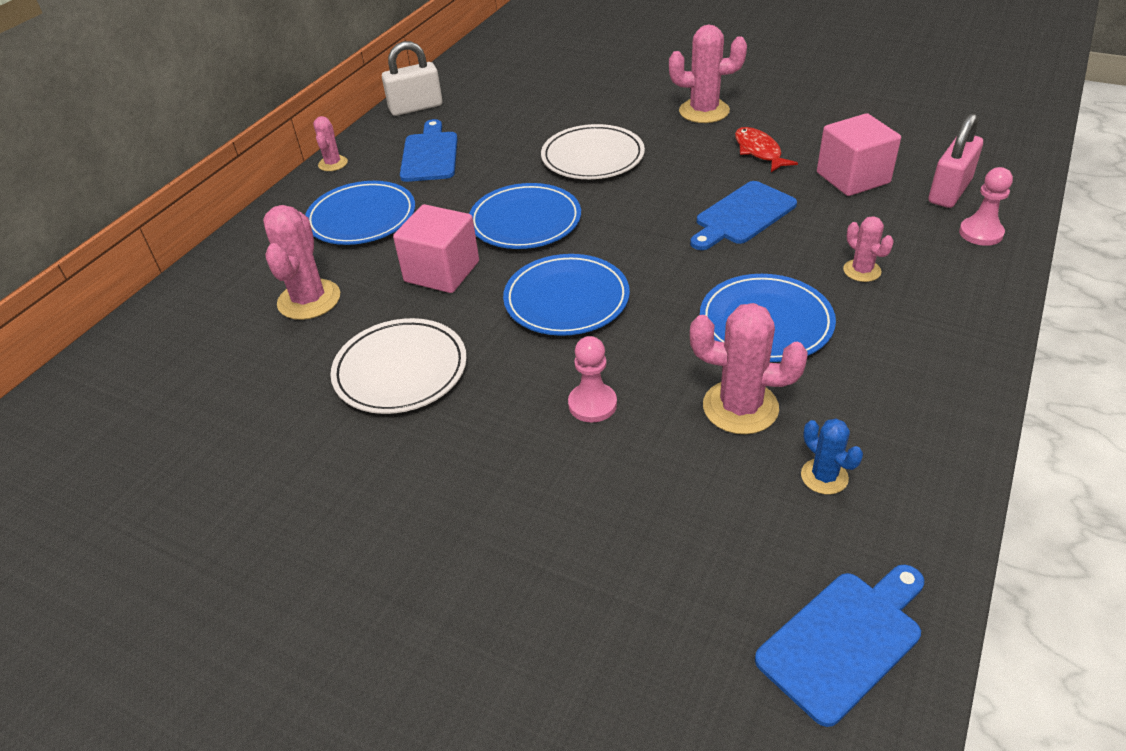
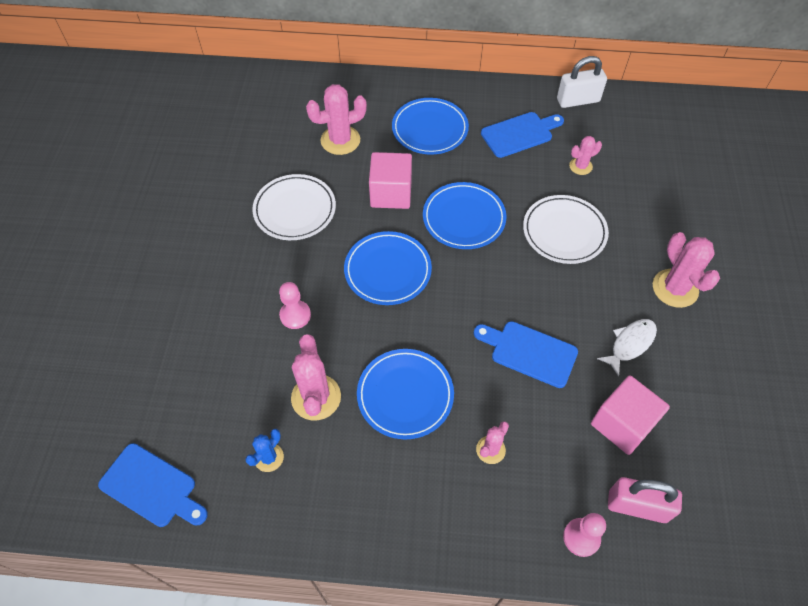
camera: 65 degrees right, 15 degrees up
pink cactus [313,116,348,171] -> pink cactus moved to [569,136,602,175]
white padlock [382,41,443,116] -> white padlock turned 60 degrees counterclockwise [557,56,607,108]
red fish [735,127,798,172] -> white fish [597,319,657,377]

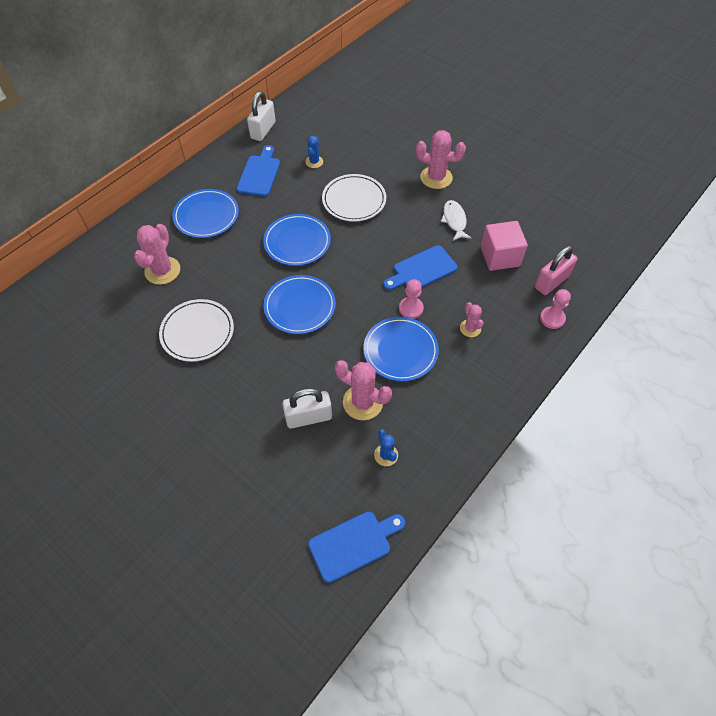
camera: 55 degrees left, 0 degrees up
pink pawn [279,282,311,329] -> pink pawn moved to [399,279,424,319]
pink cube [369,152,412,209] -> none
pink cactus [569,136,602,175] -> blue cactus [305,136,323,168]
none -> white padlock [282,388,332,429]

